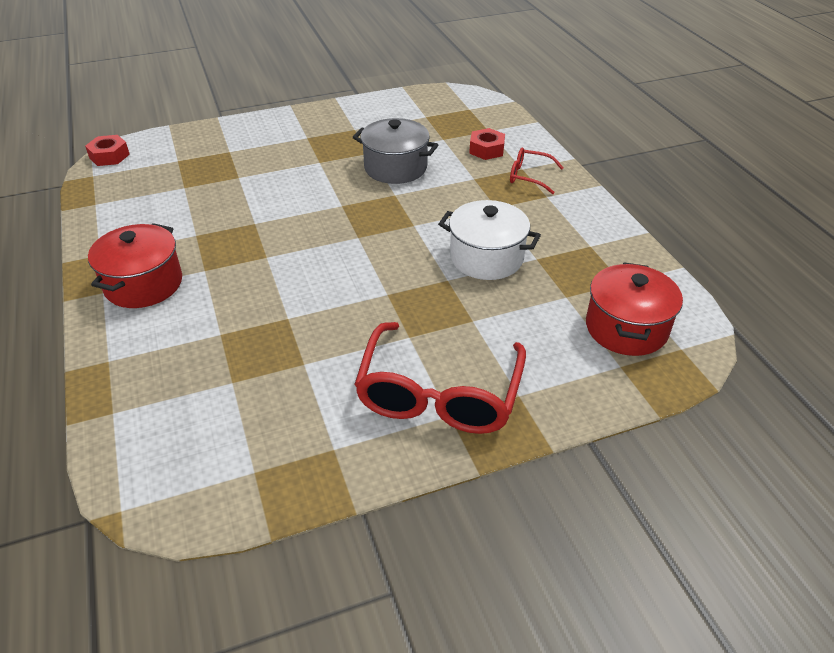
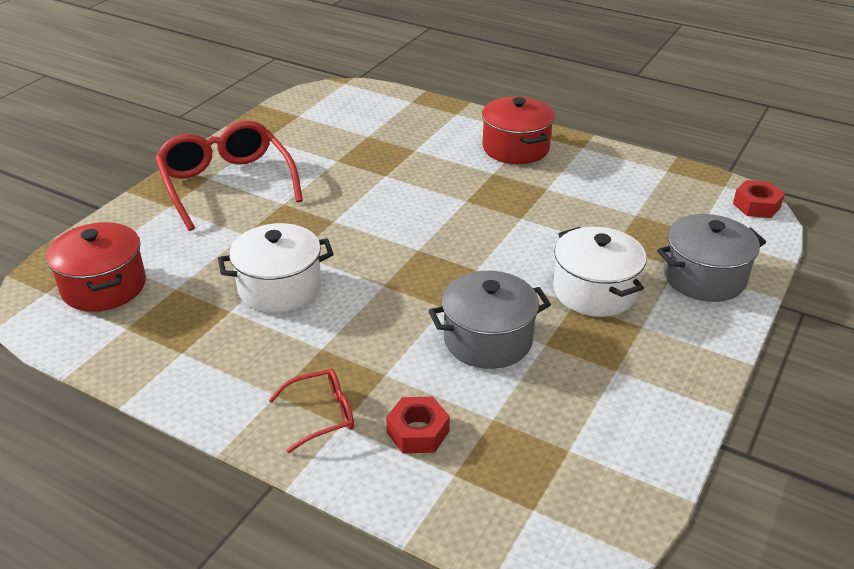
camera: 140 degrees right, 5 degrees down
none -> white pot [553,227,647,317]
none -> grey pot [657,214,766,302]

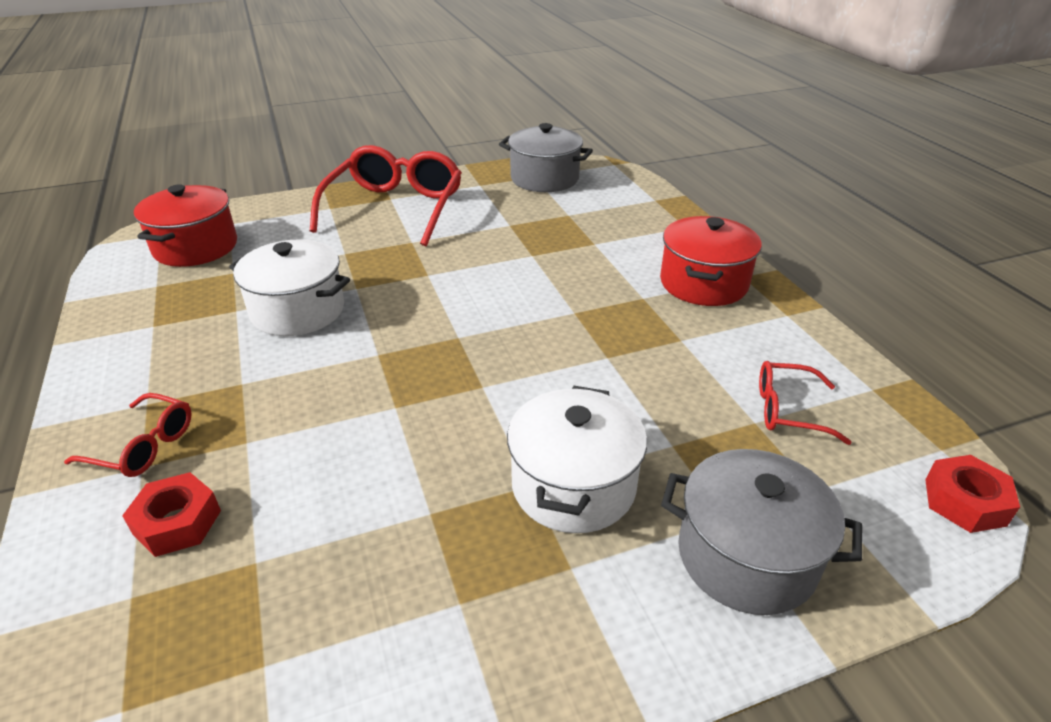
camera: 40 degrees right, 0 degrees up
grey pot [428,271,551,369] -> grey pot moved to [499,123,593,192]
none -> red glasses [759,361,852,445]

